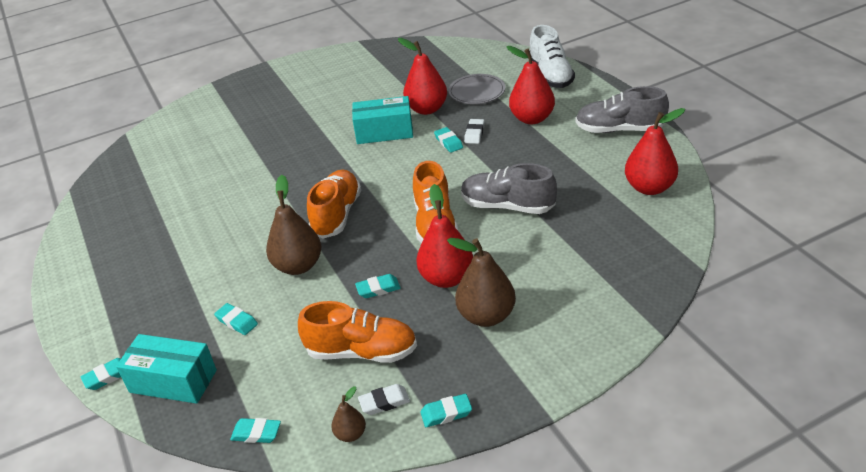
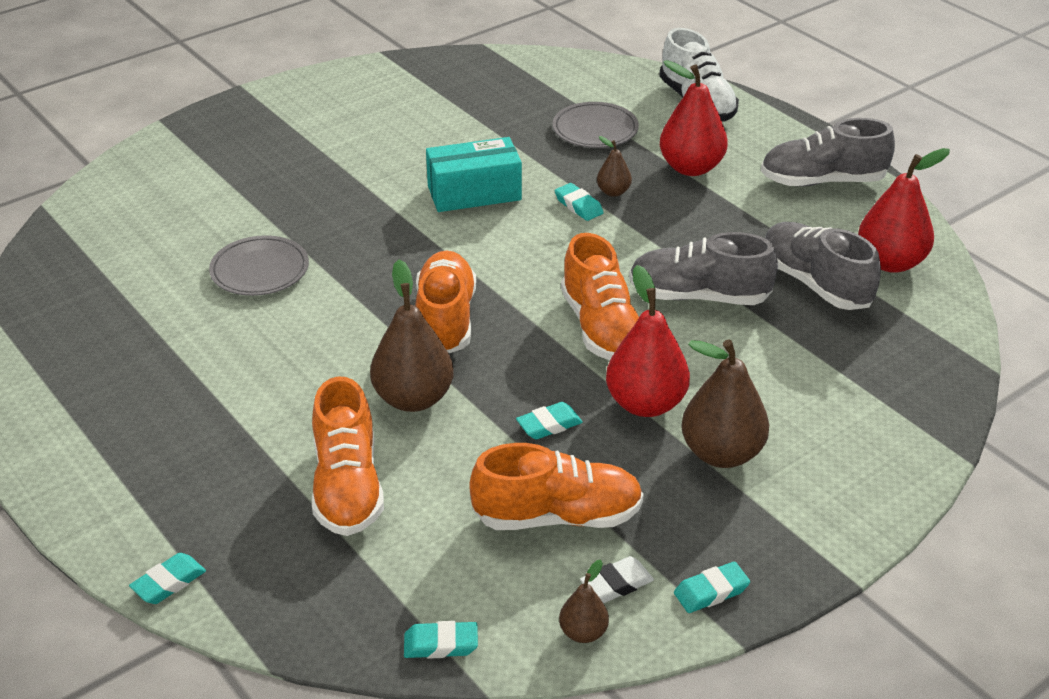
camera: 15 degrees left, 0 degrees up
turquoise box [116,334,217,404] -> none
turquoise eraser [214,303,258,335] -> orange shoe [312,377,384,536]
red pear [398,38,447,115] -> none
white eraser [464,119,485,144] -> brown pear [597,136,632,197]
none -> grey plate [209,235,309,296]
none -> grey shoe [765,222,881,310]

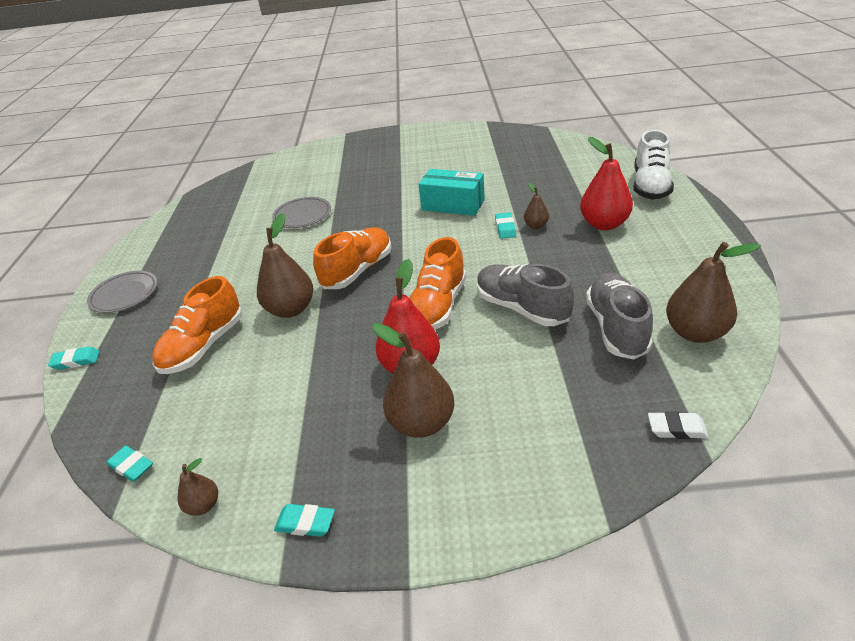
camera: 40 degrees right, 0 degrees up
orange shoe [469,443,644,530] -> none
turquoise eraser [516,402,583,439] -> none
grey plate [552,102,639,148] -> grey plate moved to [87,271,157,313]
white eraser [580,556,654,603] -> white eraser moved to [648,411,709,439]
grey shoe [761,118,895,186] -> none
red pear [858,148,950,273] -> brown pear [666,242,761,343]

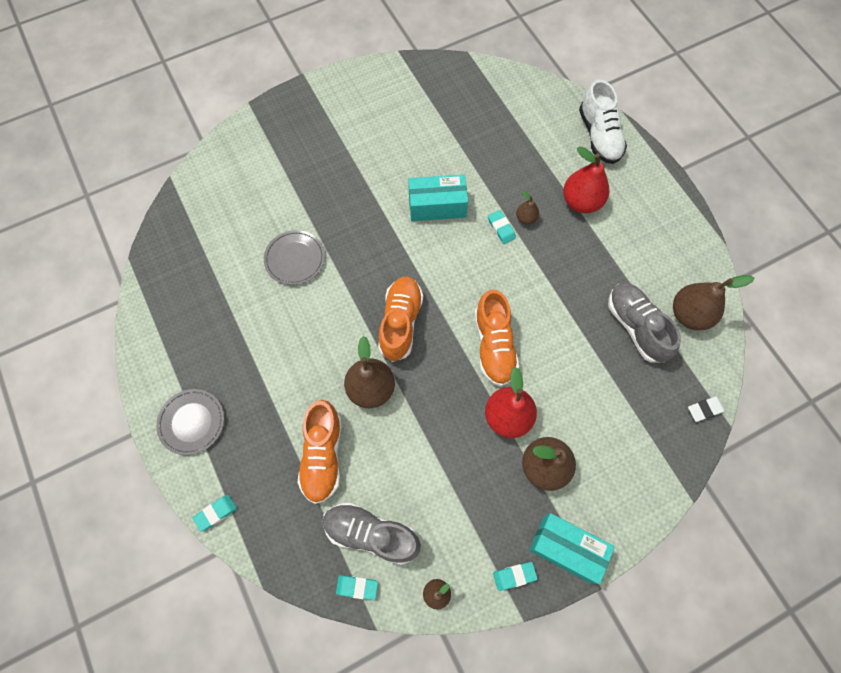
camera: 30 degrees left, 30 degrees up
grey shoe [477,264,574,326] -> grey shoe moved to [323,503,421,565]
none -> turquoise box [529,513,615,584]

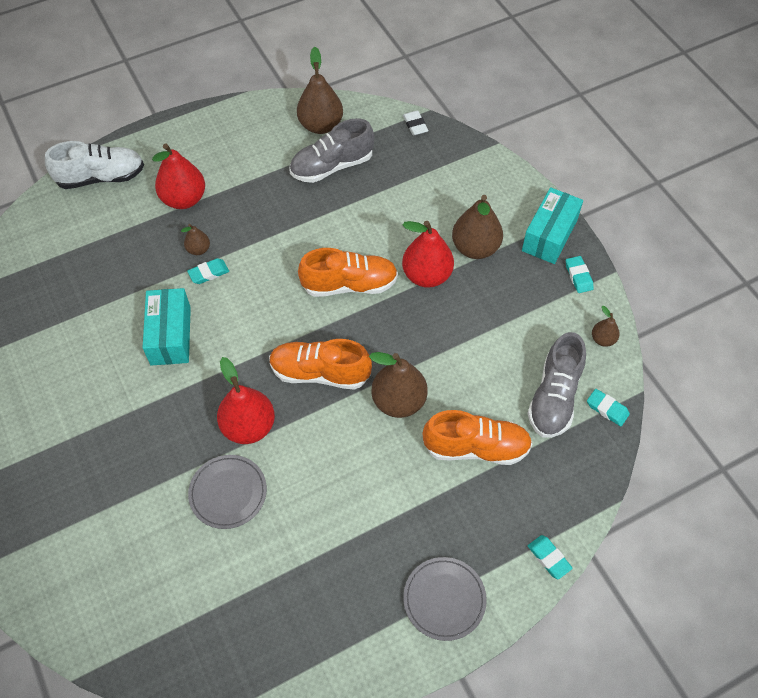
camera: 90 degrees left, 10 degrees down
turquoise eraser [336,575,378,600] -> turquoise eraser turned 60 degrees counterclockwise [587,389,630,426]
none -> red pear [217,357,275,444]

